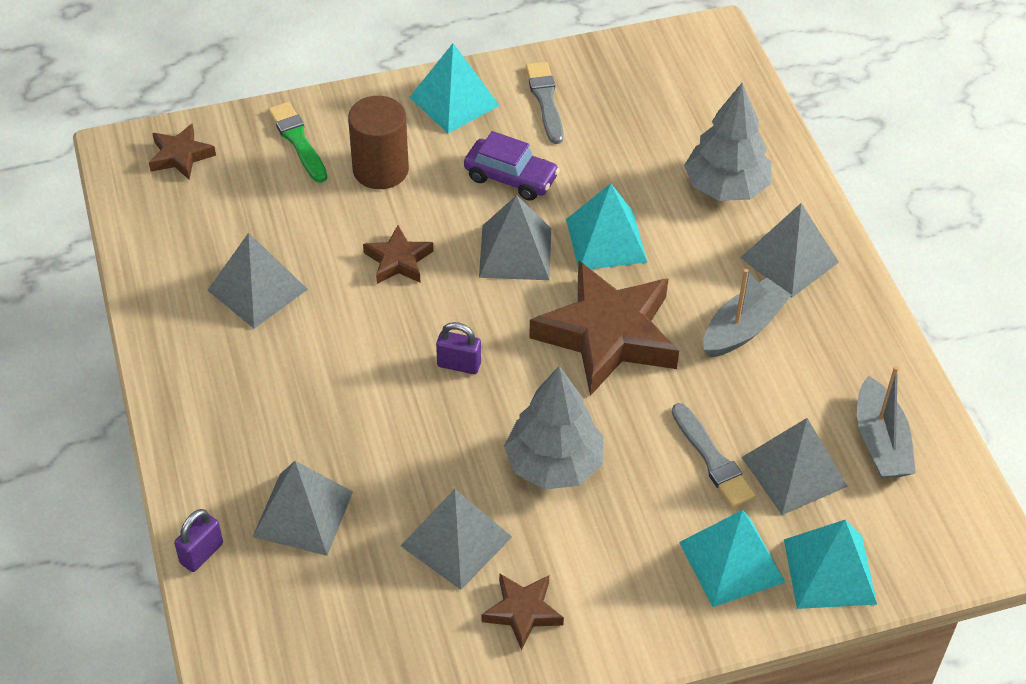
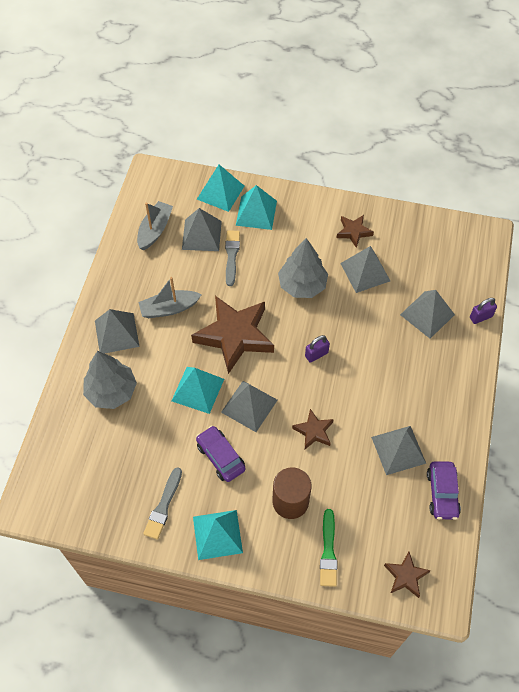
camera: 150 degrees left, 10 degrees up
purple padlock [436,322,481,374] -> purple padlock turned 75 degrees counterclockwise [305,335,330,363]
none -> purple car [427,461,461,520]

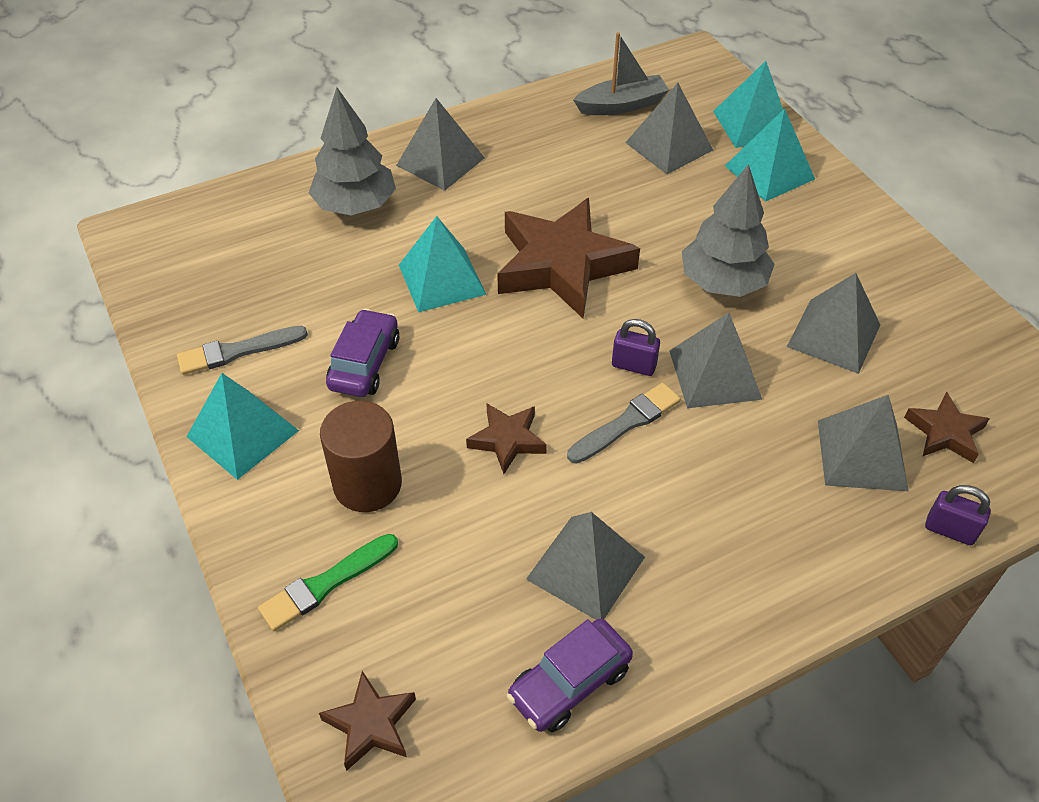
camera: 50 degrees right, 10 degrees down
grey boat [138,277,202,318] -> none
grey pyramid [221,381,278,432] -> grey pyramid moved to [669,313,762,408]
grey brush [225,230,240,286] -> grey brush moved to [567,383,681,464]
brown star [336,215,374,248] -> brown star moved to [904,391,989,463]

